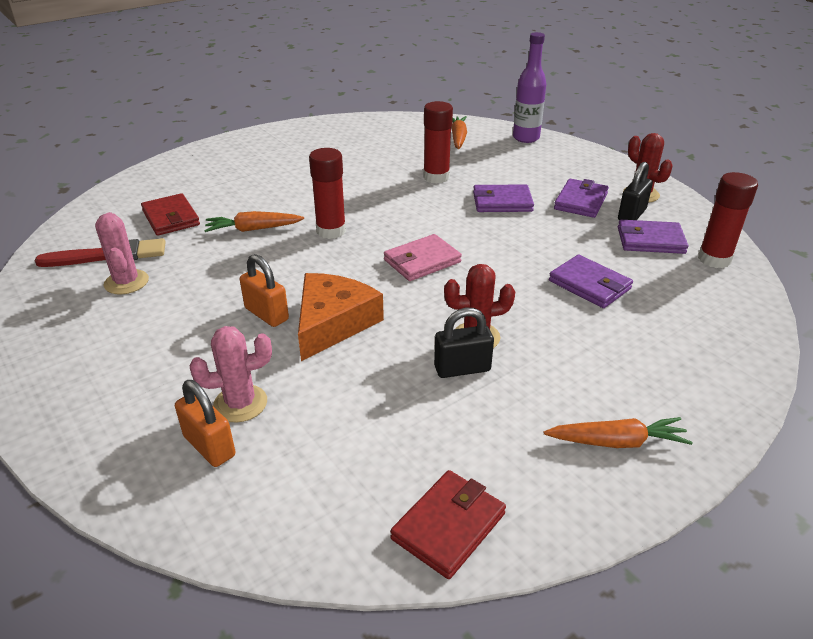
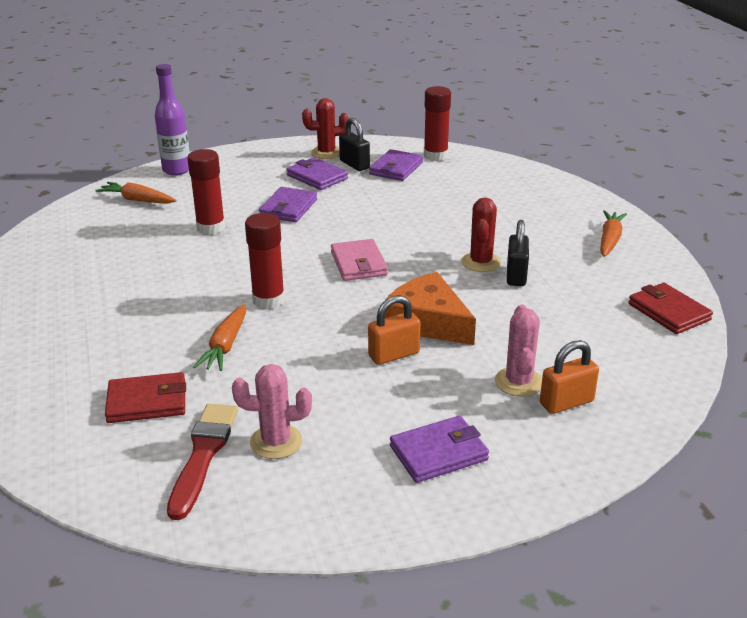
camera: 70 degrees left, 5 degrees down
purple wallet [549,255,633,308] -> purple wallet moved to [390,416,489,483]

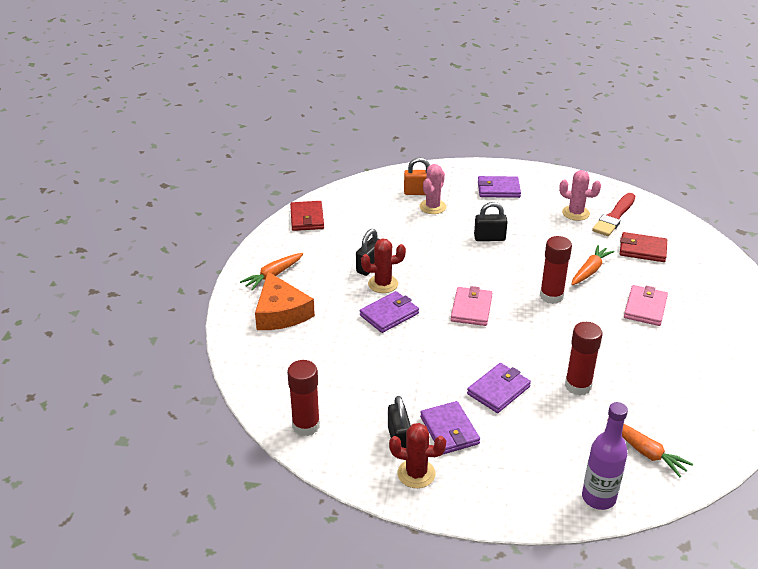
camera: 155 degrees left, 5 degrees up
orange padlock [368,295,421,365] -> black padlock [474,202,508,241]
purple wallet [369,149,423,181] -> purple wallet moved to [360,291,419,333]
orange cheese [385,272,476,345] -> orange cheese moved to [255,272,315,330]
red cactus [461,198,501,272] -> red cactus turned 45 degrees clockwise [361,238,406,293]
none -> pink wallet [624,285,668,326]

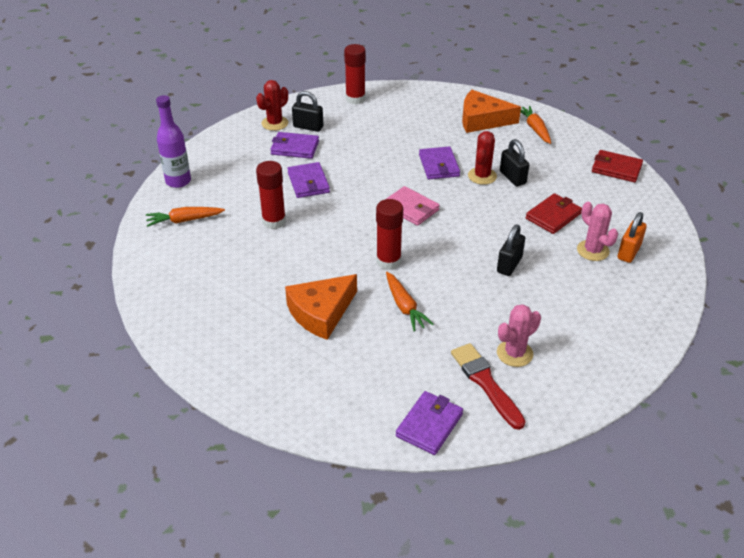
camera: 120 degrees right, 5 degrees up
purple wallet [478,176,521,198] -> purple wallet moved to [396,391,463,455]
red wallet [620,232,667,262] -> red wallet moved to [526,193,582,234]
pink wallet [624,285,668,326] -> orange cheese [285,274,357,340]

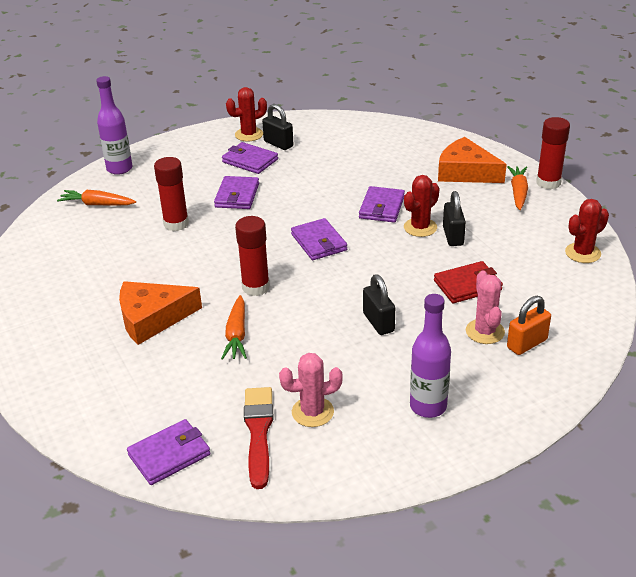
camera: 25 degrees right, 5 degrees down
red glue stick [344,44,366,104] -> red glue stick moved to [536,117,570,190]
pink wallet [386,186,440,226] -> purple wallet [291,218,347,260]
black padlock [497,224,525,276] -> black padlock turned 75 degrees counterclockwise [363,274,395,335]
red wallet [592,150,643,182] -> red cactus [565,199,609,263]
none -> purple bottle [410,294,451,418]

